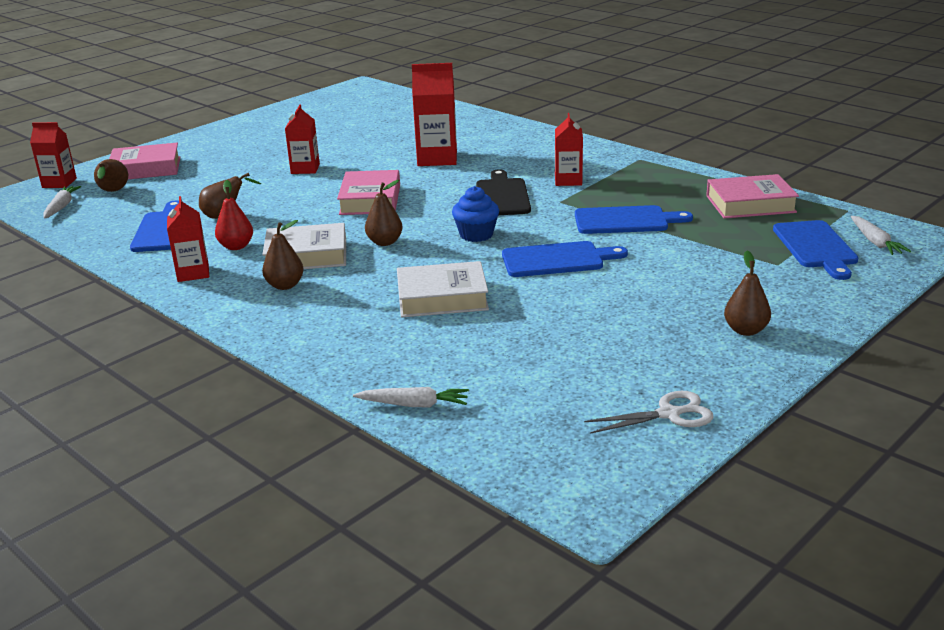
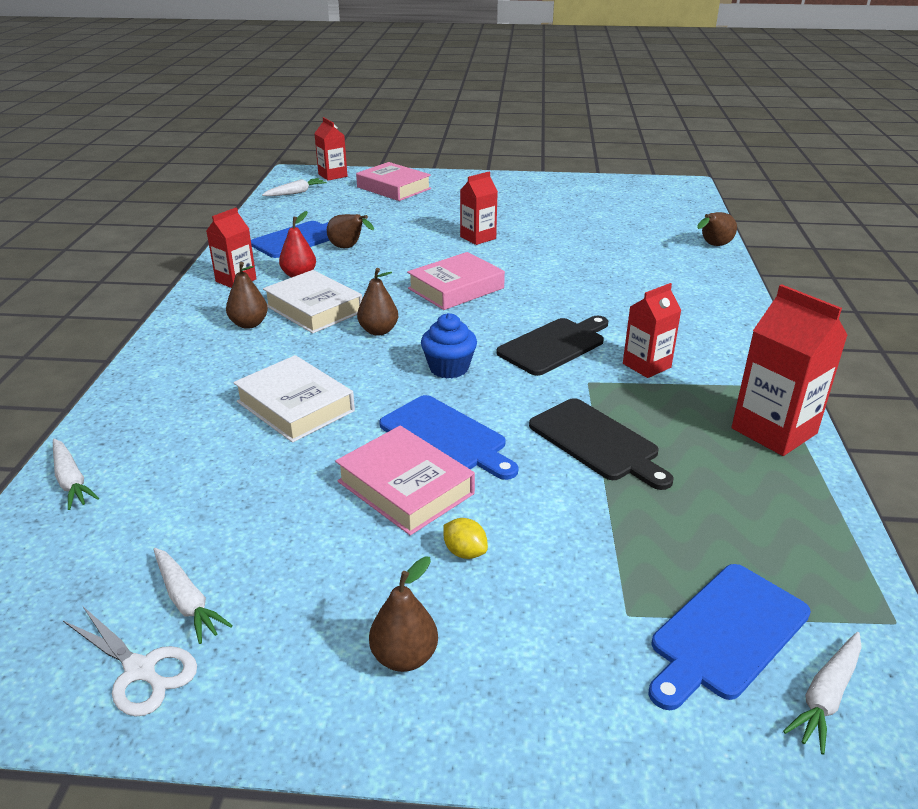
camera: 50 degrees right, 5 degrees up
brown pear [94,159,128,192] -> brown pear moved to [697,212,737,246]
red carton [412,63,457,166] -> red carton moved to [732,284,848,456]
blue cutting board [575,205,693,234] -> black cutting board [529,398,674,490]
pink book [706,174,799,218] -> pink book moved to [335,426,475,535]
none -> white carrot [154,548,233,644]
none -> yellow lemon [444,518,488,559]

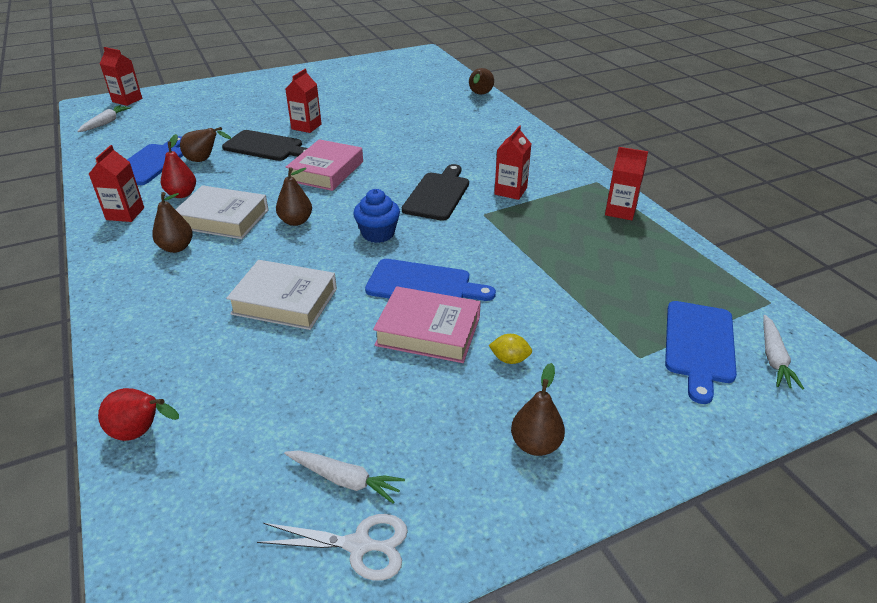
camera: 30 degrees left, 5 degrees up
white carrot [53,439,99,510] -> red pear [98,388,179,441]
pink book [356,162,431,201] -> none
black cutting board [529,398,674,490] -> black cutting board moved to [222,130,308,161]
red carton [732,284,848,456] -> red carton [605,147,648,220], size x0.64

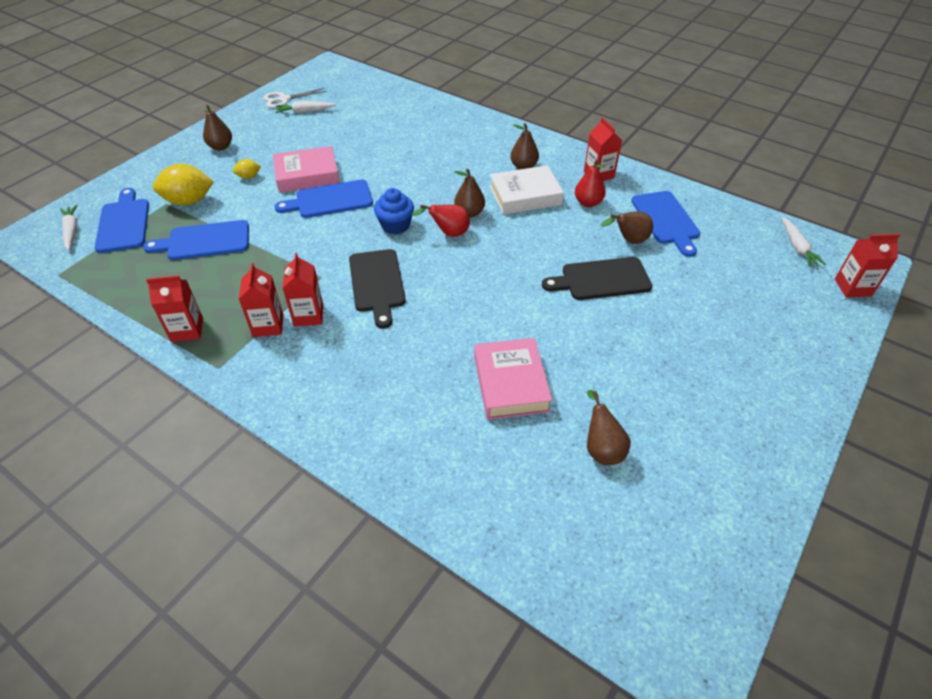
camera: 150 degrees right, 10 degrees up
red pear [98,388,179,441] -> red pear moved to [412,205,470,237]
white book [226,260,337,330] -> none
red carton [285,69,322,133] -> red carton moved to [239,263,283,337]
pink book [286,139,363,191] -> pink book moved to [474,338,552,420]
brown pear [469,68,494,95] -> brown pear moved to [587,390,631,465]
none -> blue cutting board [143,220,249,260]
none -> yellow lemon [153,164,214,206]

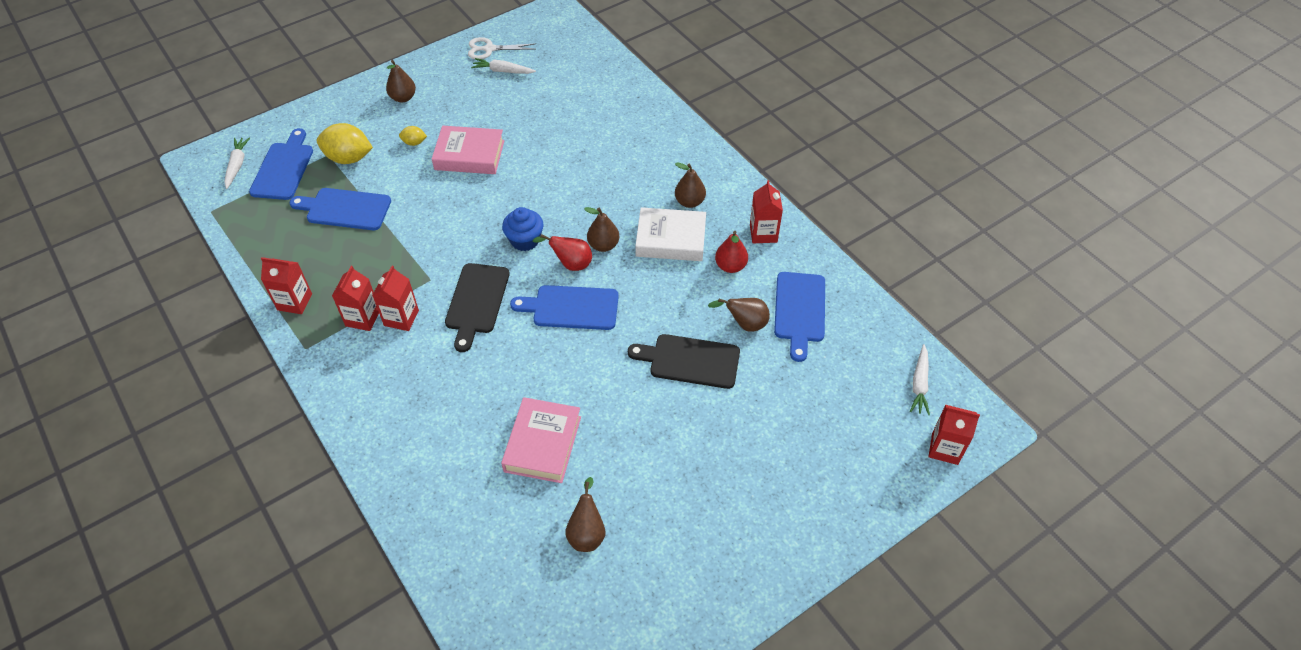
camera: 20 degrees right, 5 degrees up
blue cutting board [275,180,373,218] -> blue cutting board moved to [510,285,619,330]

